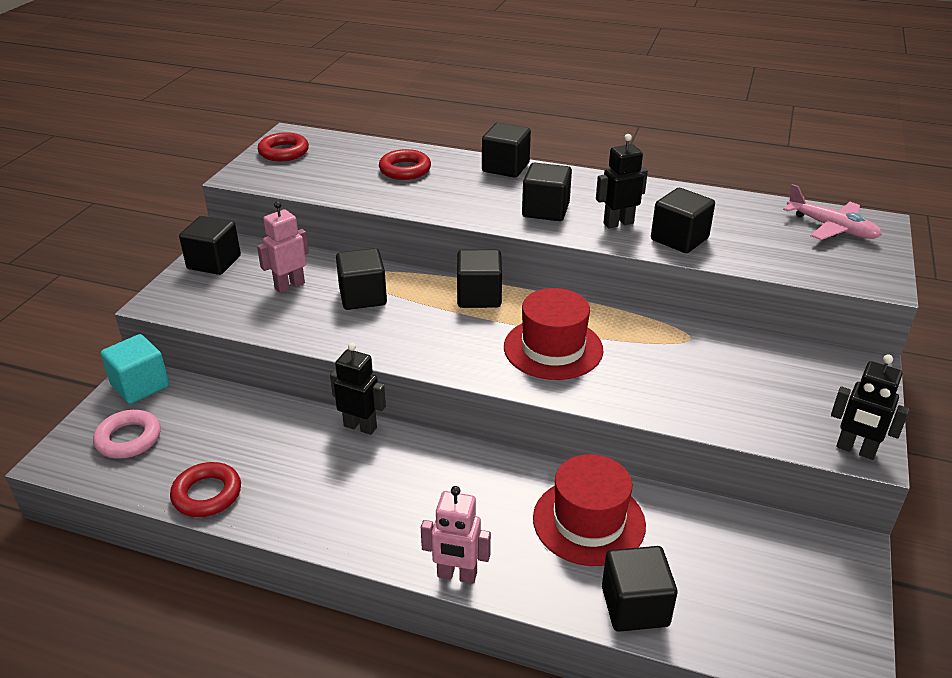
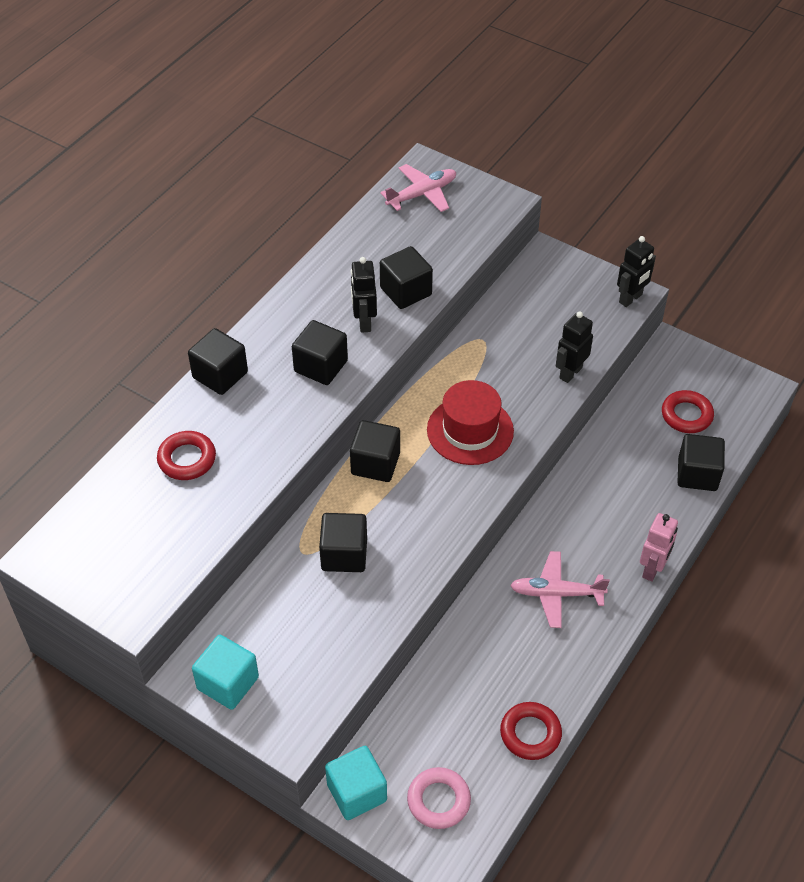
camera: 75 degrees left, 15 degrees up
black cube [179,216,241,275] -> turquoise cube [192,635,259,710]
pink robot [257,201,309,293] -> none
red ring [258,132,309,161] -> red ring moved to [662,390,714,433]
black robot [330,343,386,435] -> black robot moved to [556,311,593,383]
red hat [533,454,646,566] -> none
none -> pink plane [510,551,610,628]

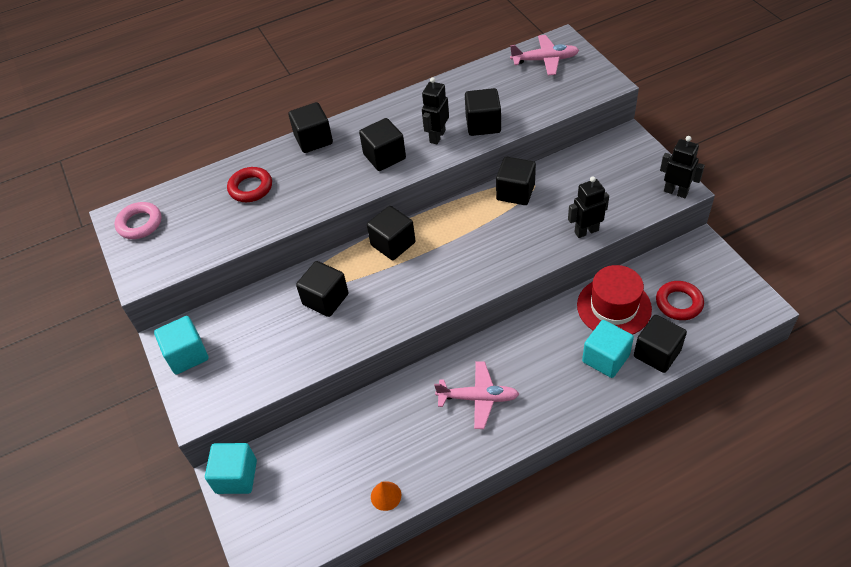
camera: 35 degrees right, 0 degrees up
pink ring [407,767,471,829] -> pink ring moved to [115,202,161,239]
red hat [427,380,514,465] -> red hat moved to [577,265,652,335]
red ring [500,702,562,760] -> orange cone [371,482,401,511]
pink plane [510,551,610,628] -> pink plane turned 150 degrees clockwise [434,361,519,429]
black robot [617,236,656,307] -> black robot turned 135 degrees counterclockwise [660,136,705,198]
pink robot [640,513,678,582] -> none
none -> black cube [496,157,536,205]
none -> turquoise cube [582,320,634,378]

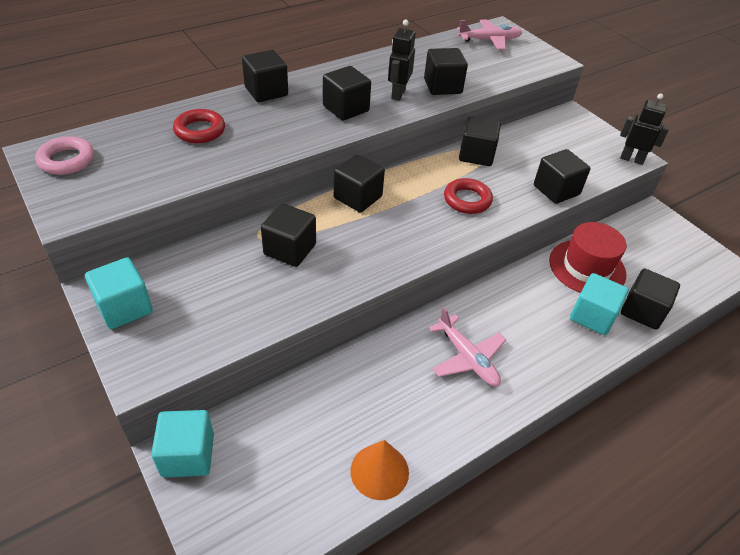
camera: 15 degrees left, 5 degrees down
orange cone [371,482,401,511] -> orange cone [350,440,409,500], size x1.56
pink plane [434,361,519,429] -> pink plane turned 60 degrees clockwise [429,307,506,386]
black robot [568,176,609,238] -> black cube [534,149,591,204]
red ring [656,281,704,320] -> red ring moved to [444,178,493,214]

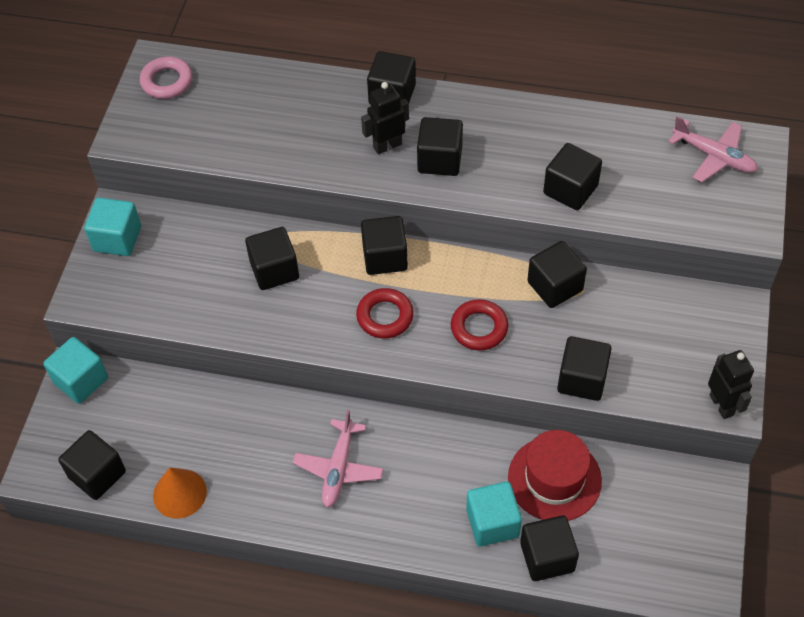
camera: 50 degrees right, 10 degrees up
red ring [173,109,225,143] -> red ring moved to [356,288,414,338]
black robot [388,20,416,101] -> black robot moved to [361,82,409,154]
none -> black cube [58,430,126,500]

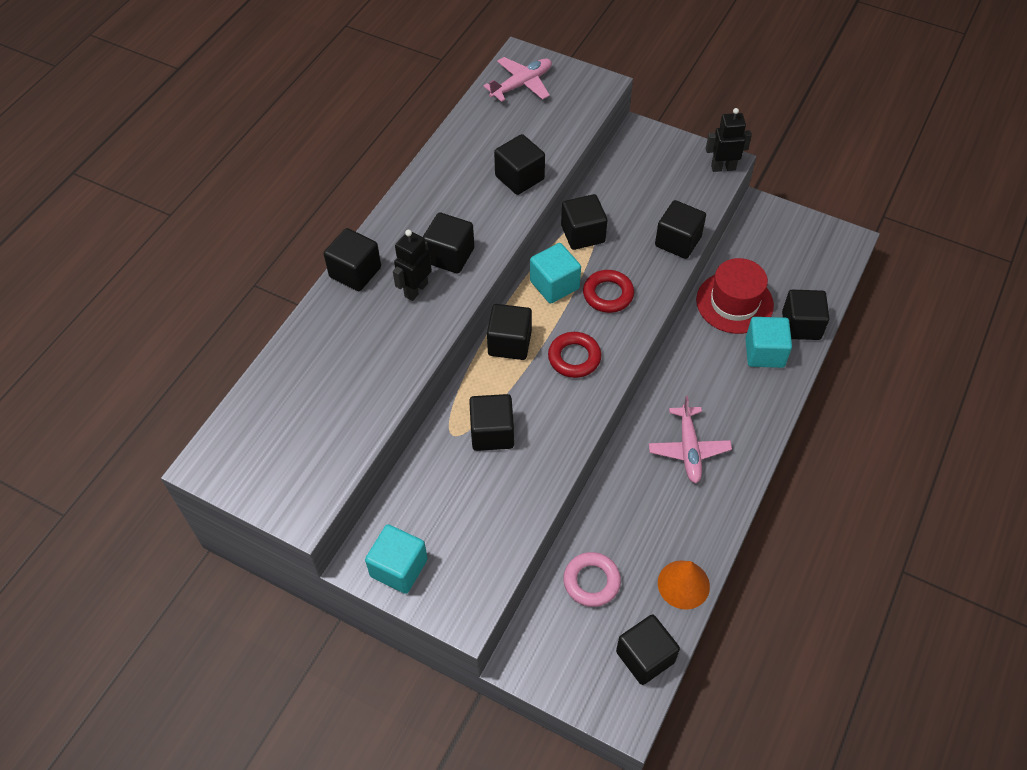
camera: 75 degrees left, 0 degrees up
turquoise cube [43,337,108,404] -> turquoise cube moved to [530,243,581,303]
pink ring [140,57,192,99] -> pink ring moved to [563,552,621,607]
pink plane [293,410,383,507] -> pink plane turned 60 degrees clockwise [649,396,732,483]
black robot [361,82,409,154] -> black robot turned 45 degrees clockwise [393,230,432,301]

